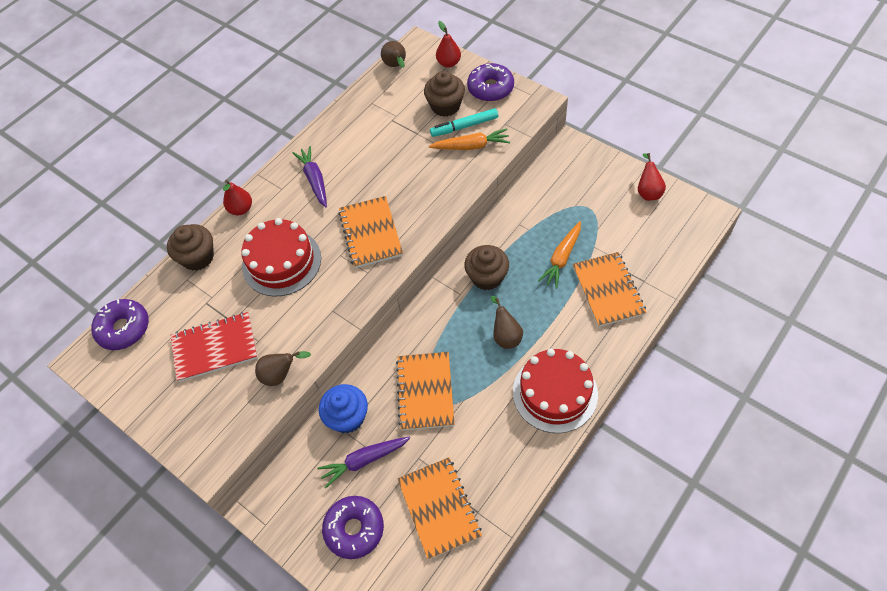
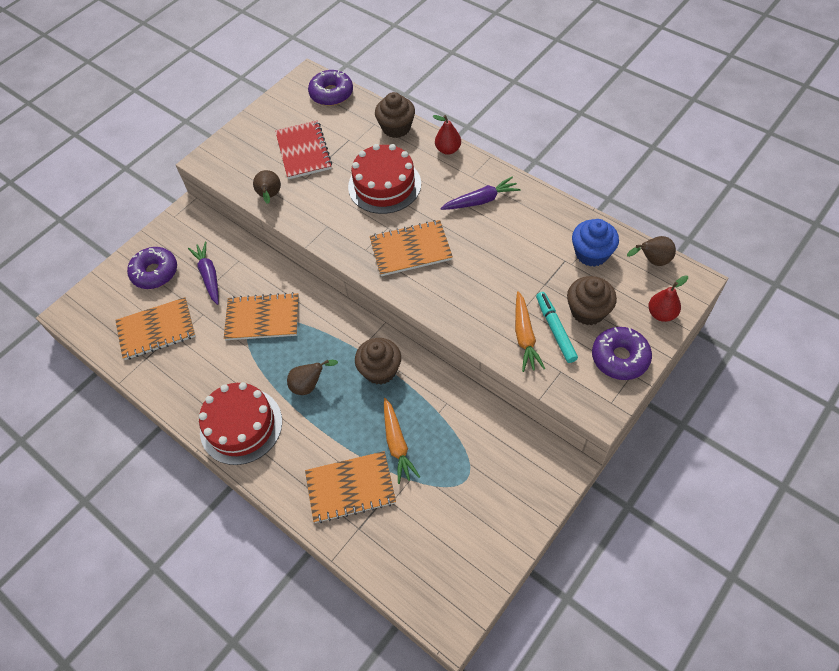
camera: 90 degrees right, 0 degrees up
blue cupcake [319,384,368,433] -> blue cupcake moved to [572,219,619,267]
orange carrot [538,221,581,288] -> orange carrot turned 135 degrees counterclockwise [384,398,420,484]
red pear [638,153,666,201] -> none

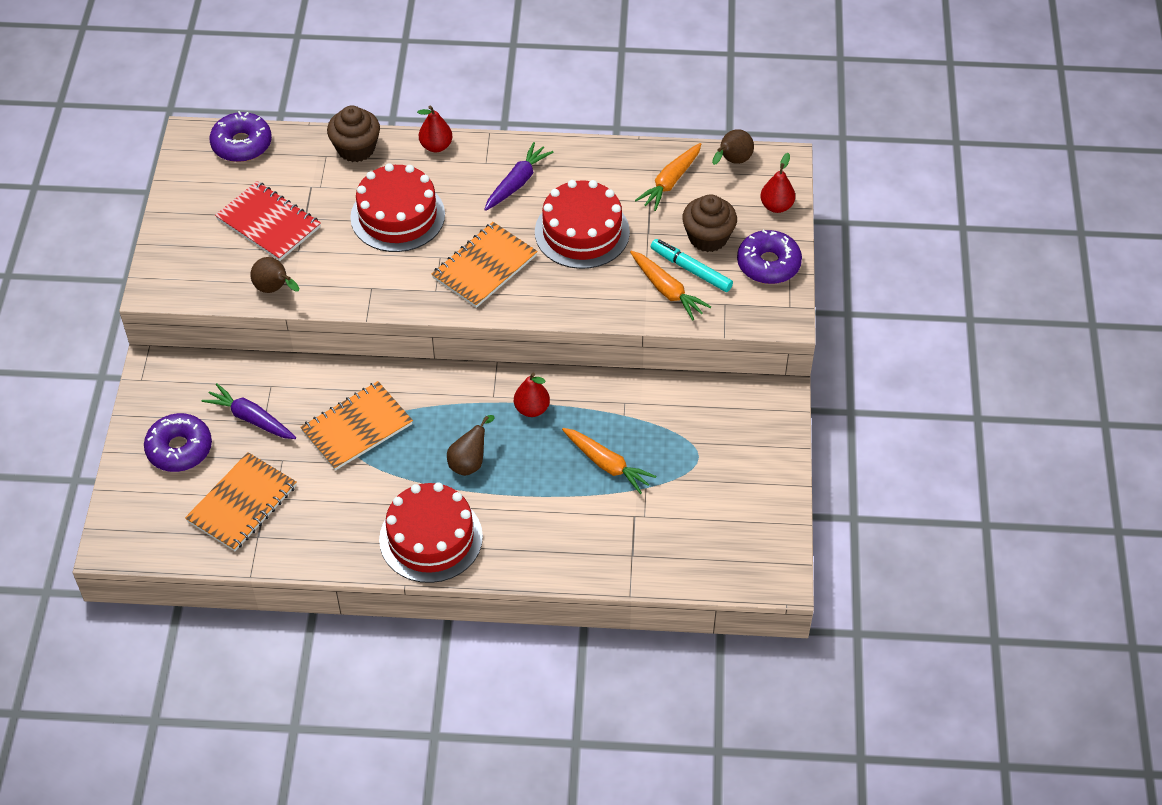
camera: 40 degrees left, 5 degrees down
orange notebook [305,451,396,523] -> none
brown cupcake [355,338,401,385] -> red pear [514,373,550,417]
blue cupcake [572,219,619,267] -> orange carrot [635,143,701,211]
none -> red cake [535,180,630,269]

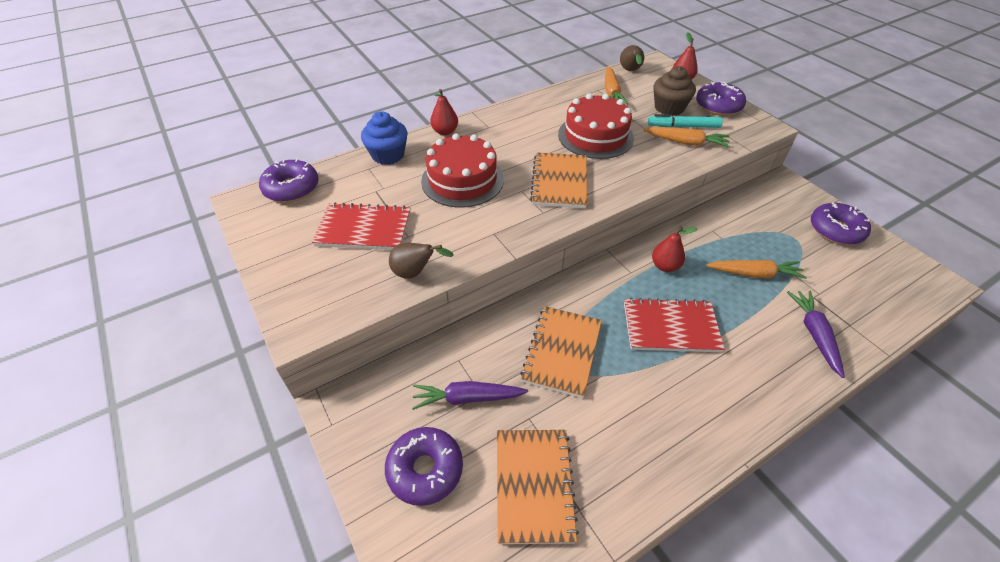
camera: 35 degrees left, 5 degrees down
brown cupcake [327,105,380,162] -> blue cupcake [361,111,408,165]
red cake [379,482,483,583] -> none
brown pear [447,415,495,476] -> red notebook [624,298,725,352]
purple carrot [484,142,553,211] -> purple carrot moved to [787,291,845,378]
none -> purple donut [811,203,871,245]

